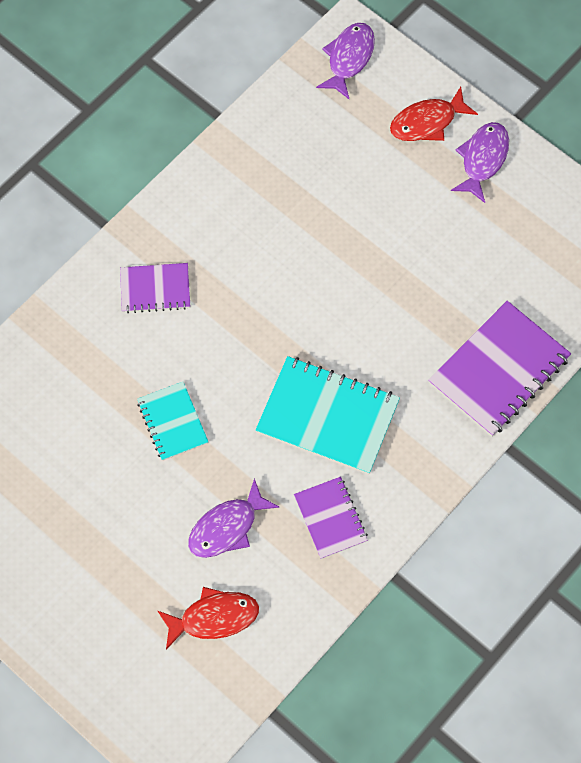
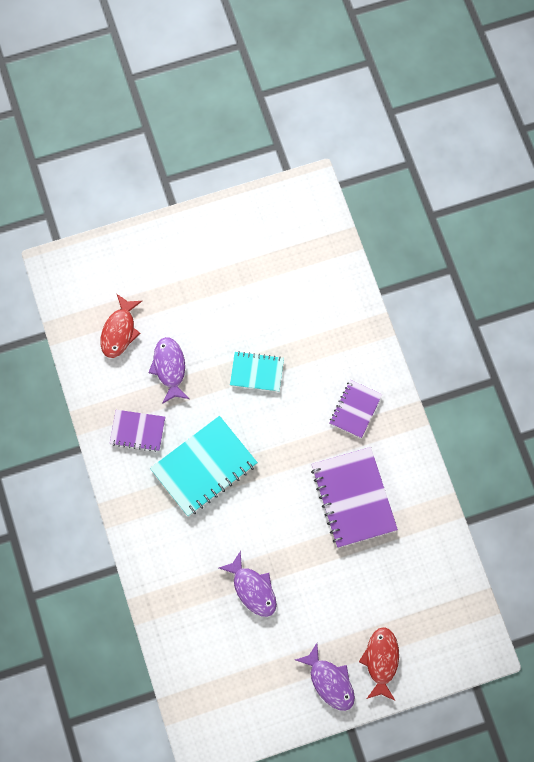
camera: 120 degrees right, 5 degrees up
purple fish [316,23,375,99] -> purple fish moved to [219,551,277,617]
purple notebook [428,301,571,437] -> purple notebook moved to [311,447,398,548]

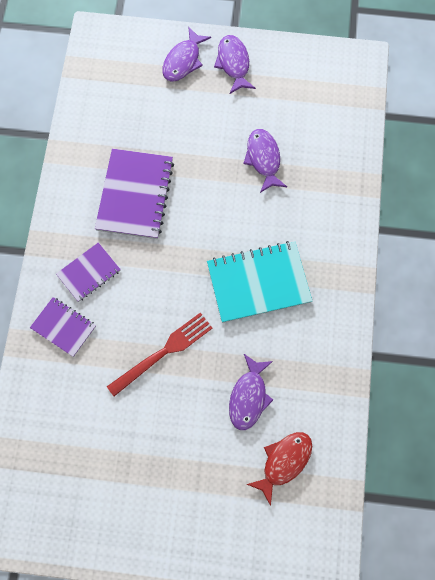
camera: 155 degrees left, 0 degrees up
purple notebook [110,410,165,452] -> purple notebook moved to [30,297,96,357]
turquoise notebook [230,351,284,392] -> red fork [107,313,213,396]
red fish [359,627,399,701] -> purple fish [162,26,211,82]

